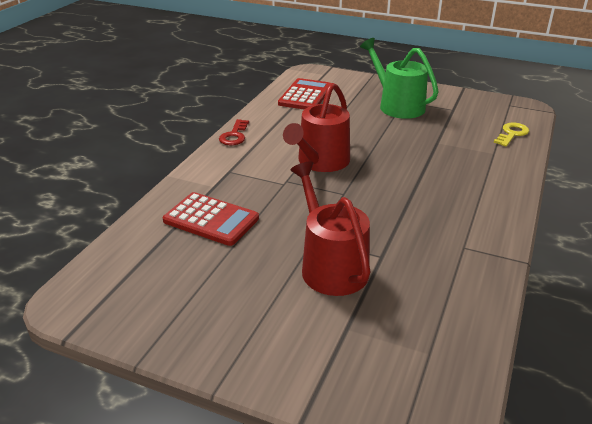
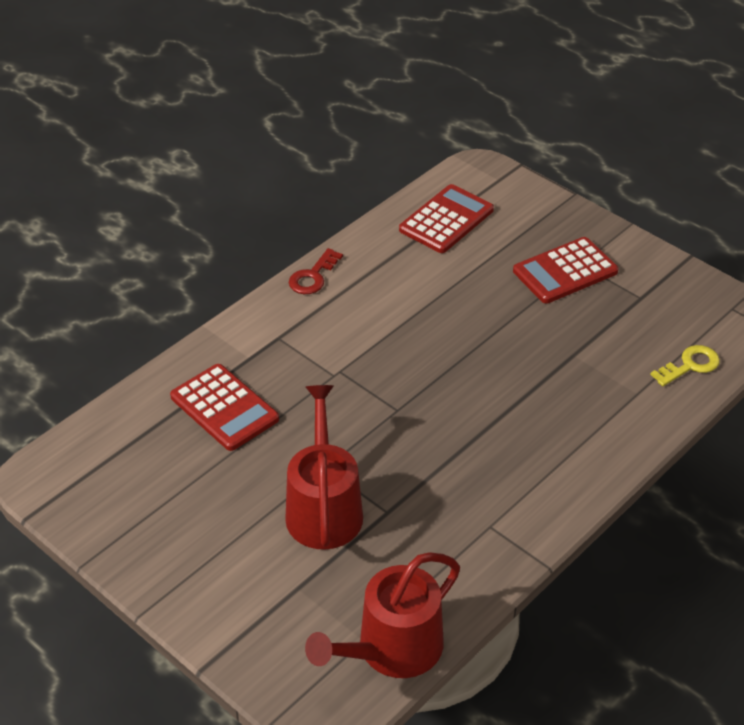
camera: 20 degrees right, 10 degrees up
red watering can [283,83,350,172] -> red watering can moved to [305,553,460,678]
green watering can [360,38,439,119] -> red calculator [513,237,619,303]

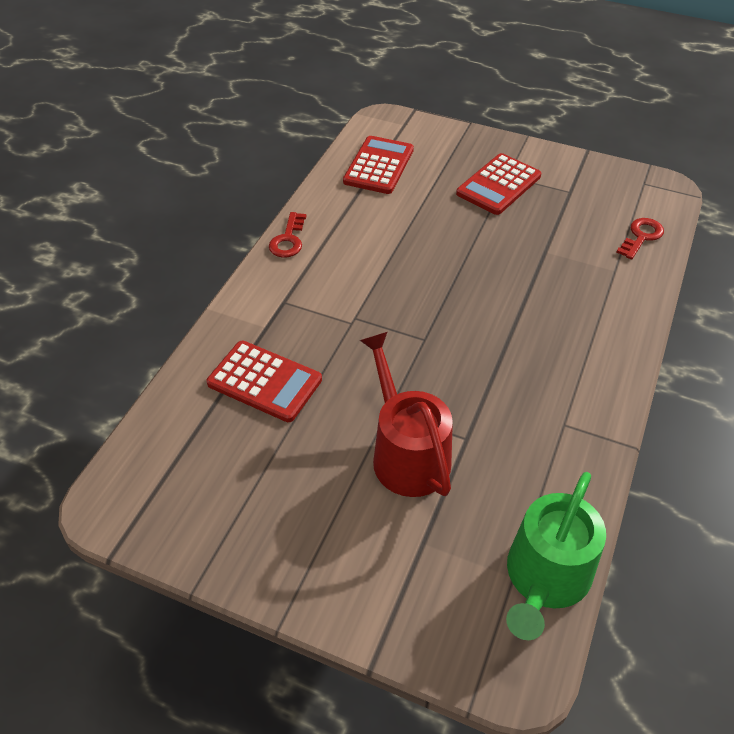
camera: 20 degrees left, 5 degrees up
red watering can [305,553,460,678] -> green watering can [506,472,606,640]
yellow key [650,345,720,386] -> red key [616,218,664,259]

